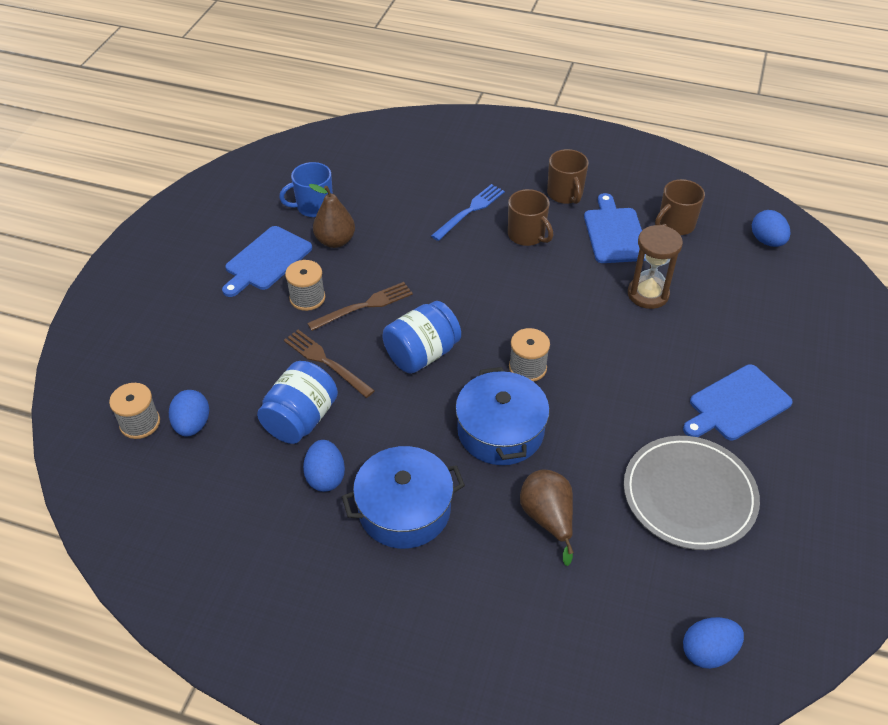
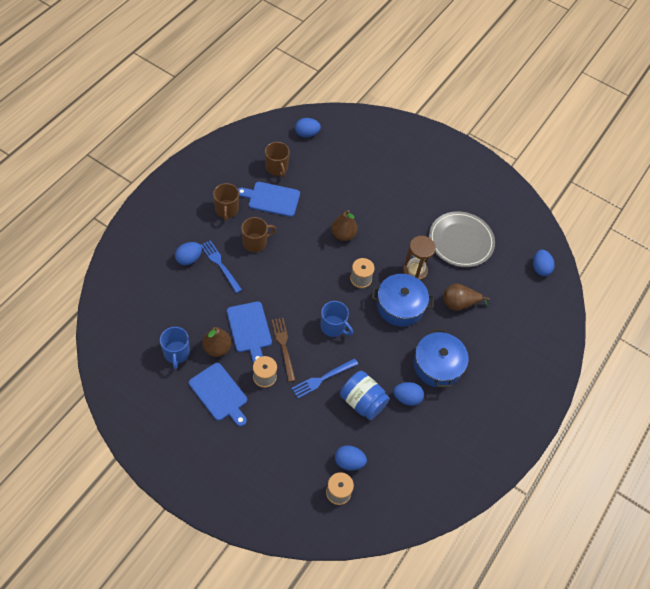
camera: 80 degrees left, 10 degrees up
brown fork [284,330,375,398] -> blue fork [291,358,358,398]
blue jar [382,301,461,374] -> blue mug [321,301,353,337]
brown mug [547,149,589,204] -> brown mug turned 90 degrees clockwise [213,183,239,221]
brown hourglass [628,225,683,309] -> brown hourglass moved to [403,236,436,281]
blue cutting board [683,364,793,440] -> blue cutting board moved to [227,301,272,363]
none -> blue egg [175,242,202,265]
none -> brown pear [331,210,358,241]

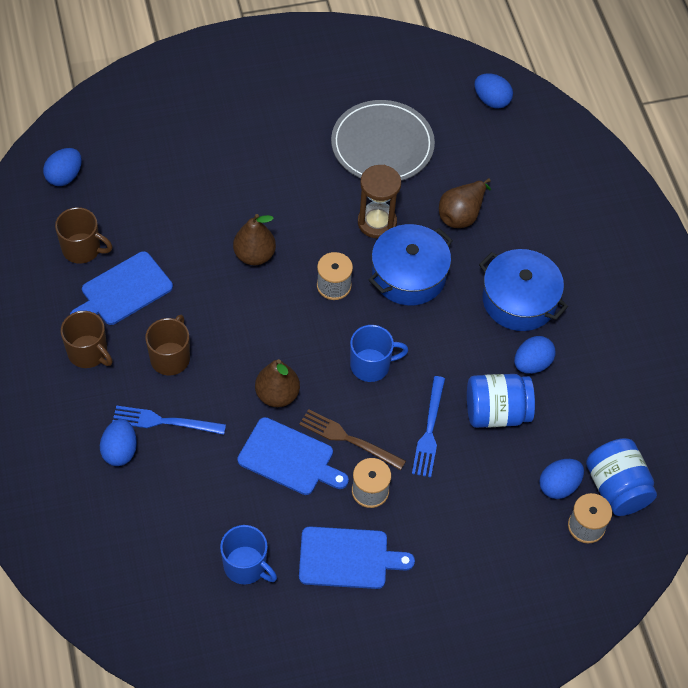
camera: 45 degrees left, 0 degrees up
brown pear [202,327,231,357] -> brown pear moved to [255,359,300,407]
none -> blue jar [586,438,657,516]

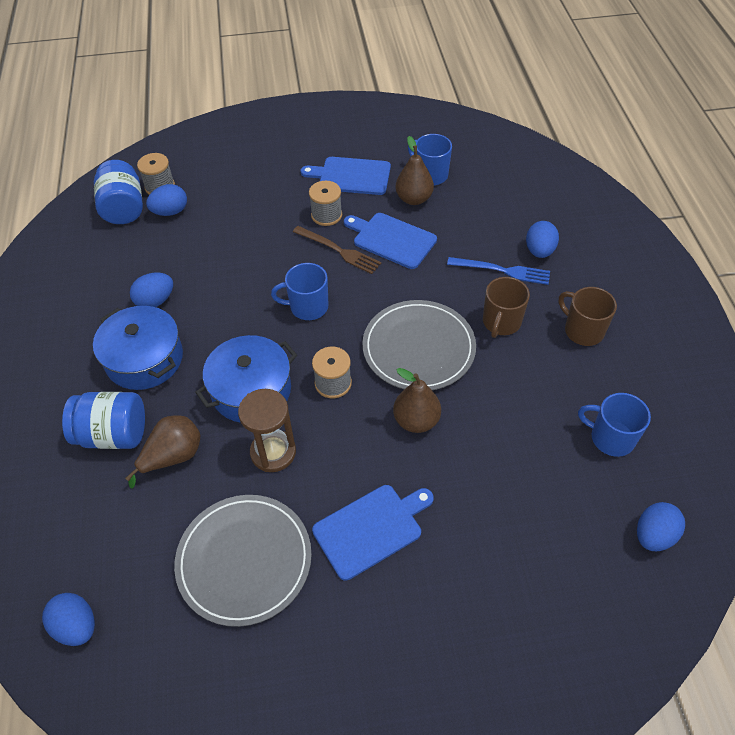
camera: 170 degrees left, 5 degrees down
brown mug [55,207,112,264] -> blue mug [578,393,651,457]
blue cutting board [70,251,173,325] -> blue cutting board moved to [312,485,434,581]
brown pear [255,359,300,407] -> brown pear moved to [395,136,434,205]
blue fork [412,376,445,478] -> none
blue jar [467,374,535,428] -> blue jar moved to [62,392,145,449]
none -> grey plate [362,300,476,390]

